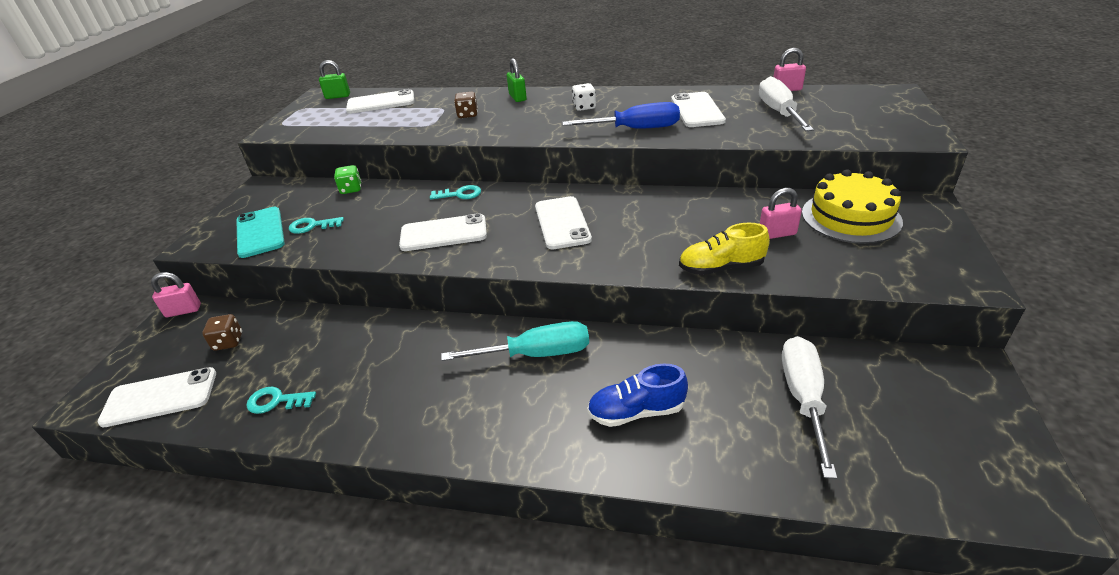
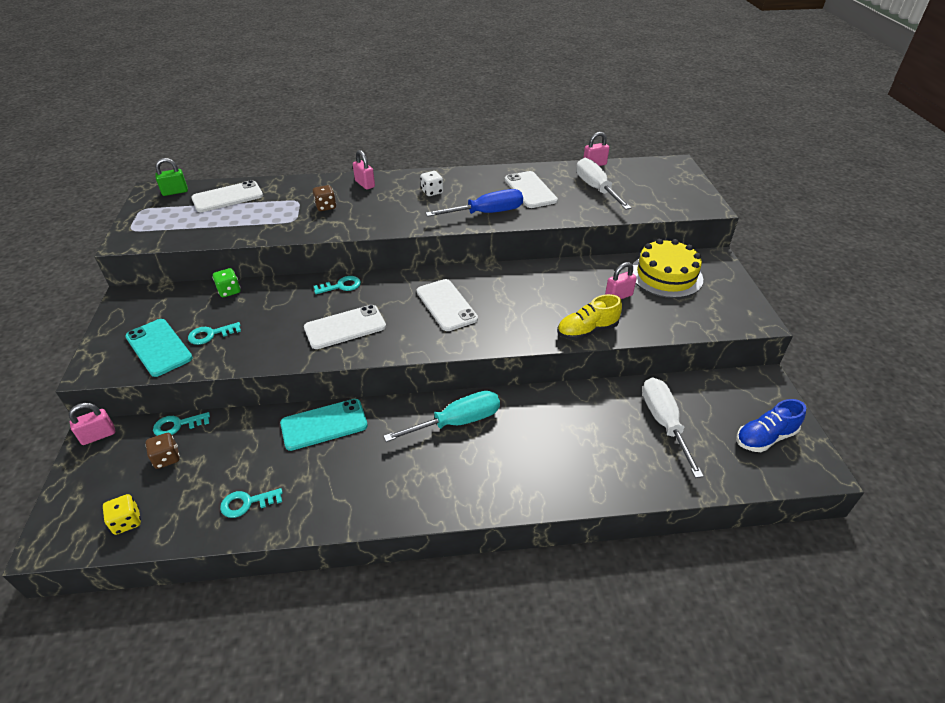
camera: 20 degrees left, 5 degrees up
white phone [98,367,216,427] -> yellow dice [103,494,141,535]
green padlock [507,58,527,102] -> pink padlock [353,150,375,190]
blue shoe [587,364,688,427] -> blue shoe moved to [736,399,806,452]
none -> turquoise key [153,412,210,436]
none -> turquoise phone [280,399,368,451]

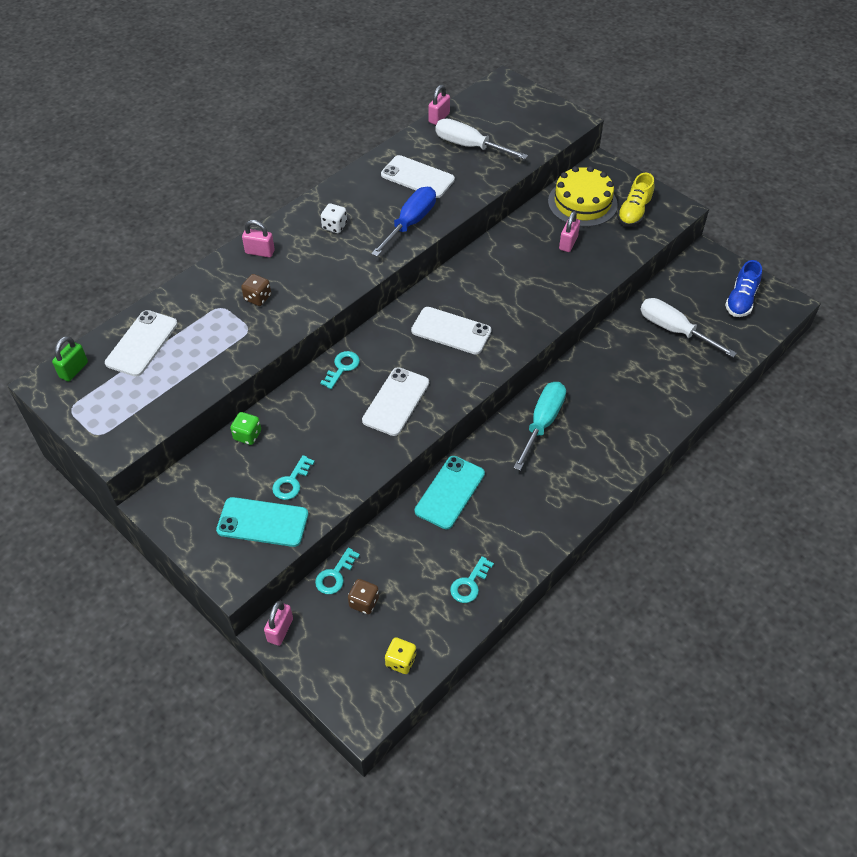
camera: 40 degrees left, 10 degrees up
yellow shoe [557,294,622,341] -> yellow shoe moved to [617,173,654,227]

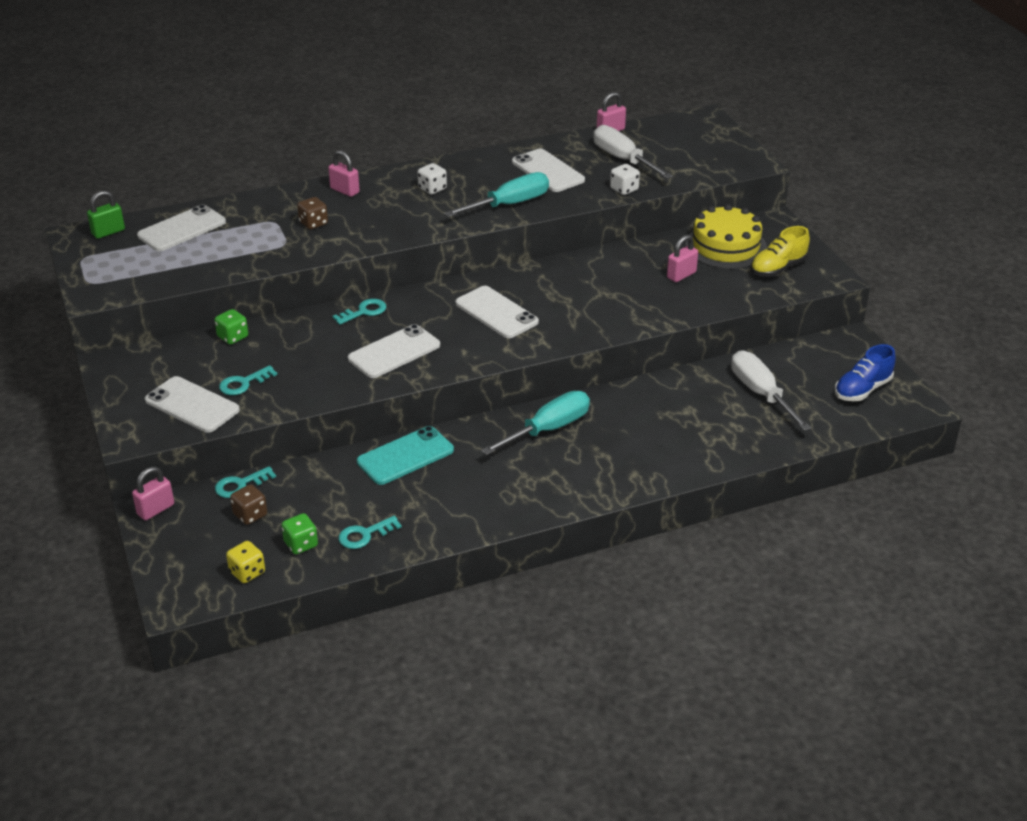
camera: 25 degrees right, 15 degrees down
turquoise phone [216,497,308,547] -> white phone [145,376,240,433]
blue screwdriver [371,187,436,257] -> turquoise screwdriver [444,172,549,217]
none -> green dice [282,513,318,554]
none -> white dice [610,164,640,195]

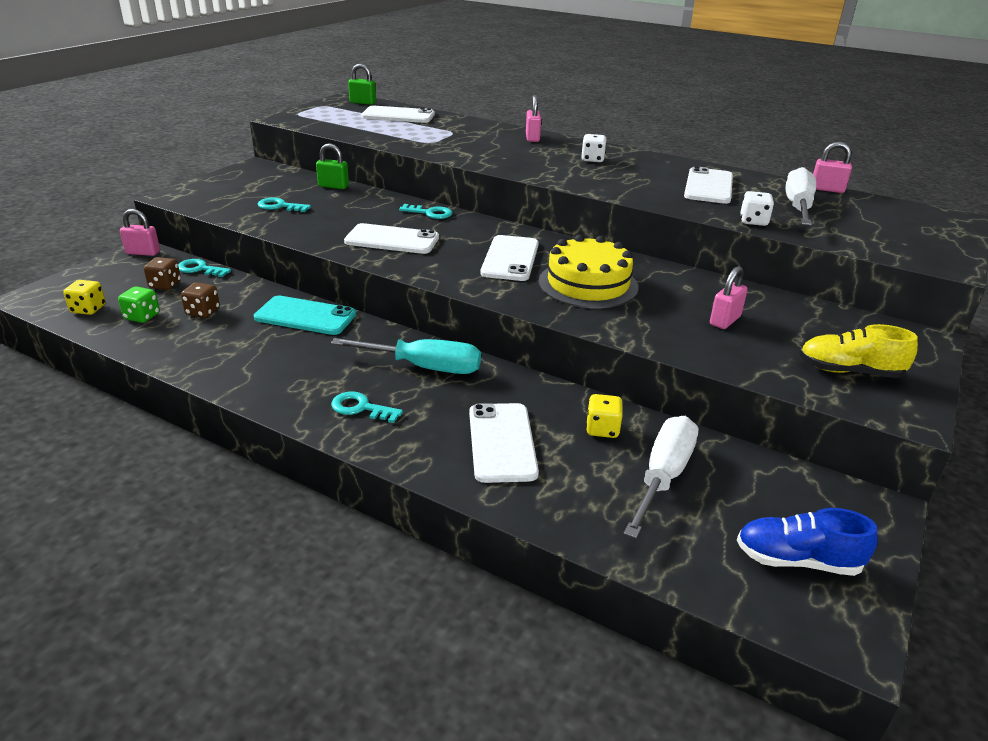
camera: 50 degrees right, 5 degrees down
white phone [145,376,240,433] -> white phone moved to [469,403,539,483]
green dice [214,309,248,344] -> green padlock [316,143,349,189]
brown dice [297,197,328,229] -> brown dice moved to [181,282,220,318]
turquoise key [339,516,402,549] -> turquoise key moved to [331,392,403,423]
turquoise screwdriver [444,172,549,217] -> none
pink padlock [667,235,698,282] -> pink padlock turned 60 degrees counterclockwise [710,266,748,329]
yellow cake [685,204,767,269] -> yellow cake moved to [539,235,639,308]
none -> yellow dice [586,394,623,438]

